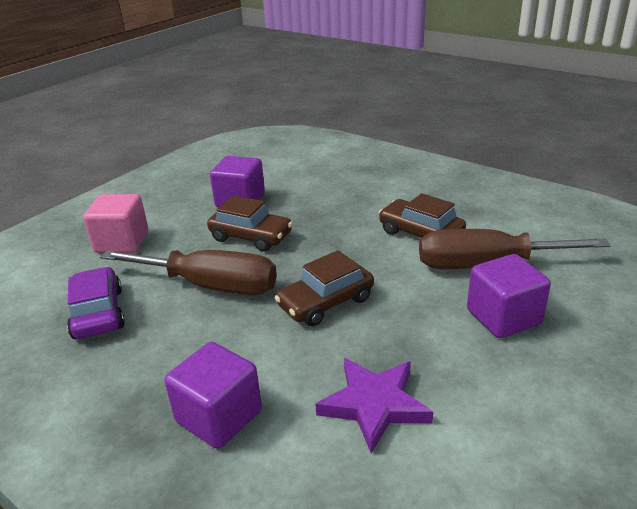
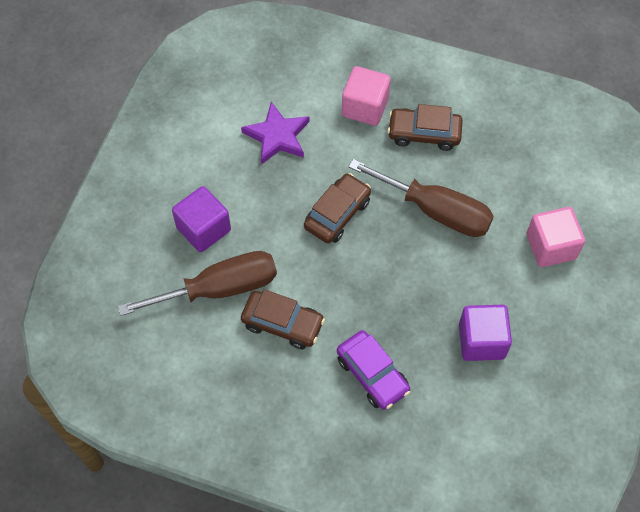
camera: 160 degrees right, 30 degrees up
purple car [67,267,125,339] -> purple car moved to [337,330,410,410]
brown screwdriver [100,250,277,295] -> brown screwdriver turned 150 degrees counterclockwise [348,159,494,237]
purple cube [165,342,262,449] -> pink cube [342,66,391,126]
brown car [207,195,293,252] -> brown car moved to [387,104,463,151]

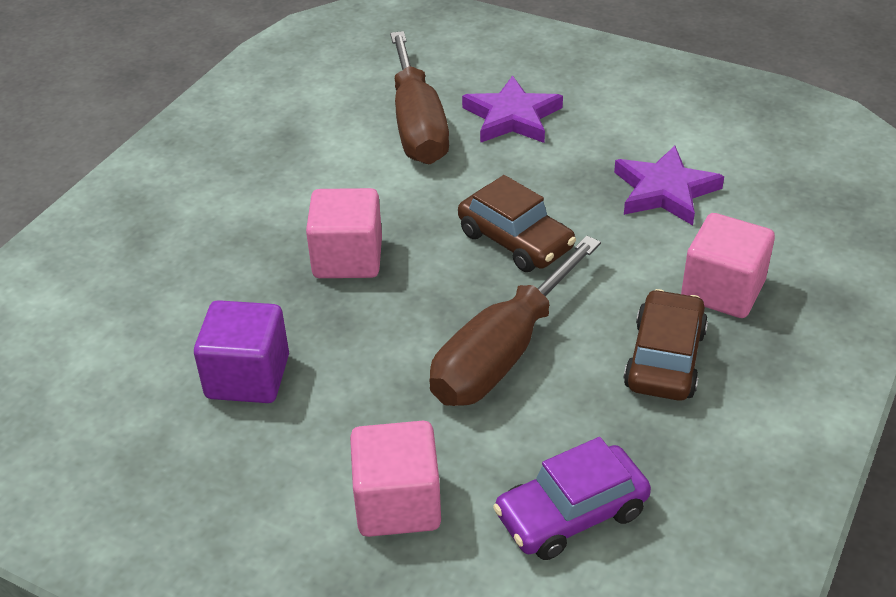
camera: 100 degrees right, 20 degrees down
purple cube [172,186,231,252] -> purple star [462,75,563,143]
brown car [241,289,325,349] -> none
purple car [337,330,410,410] -> purple car moved to [493,437,651,560]
none -> pink cube [306,188,382,278]

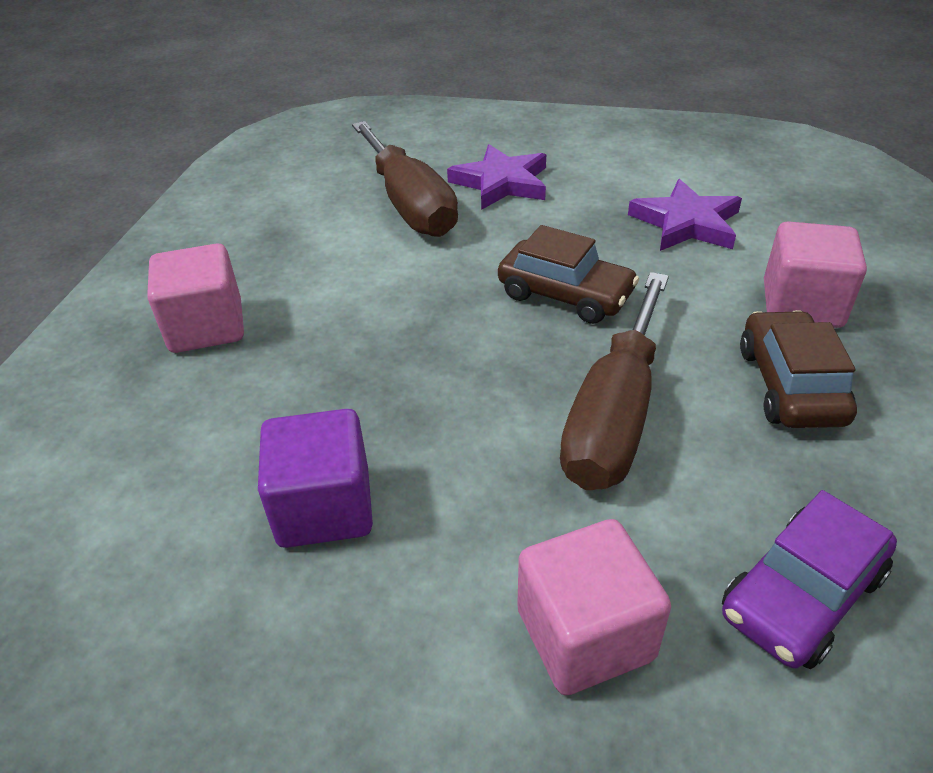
camera: 15 degrees left, 0 degrees up
pink cube [306,188,382,278] -> pink cube moved to [147,243,244,353]

